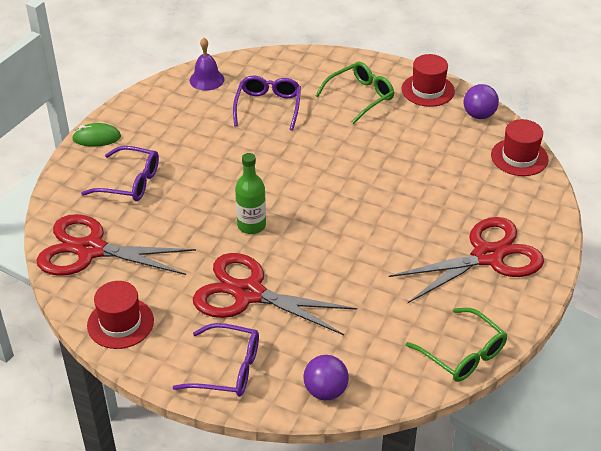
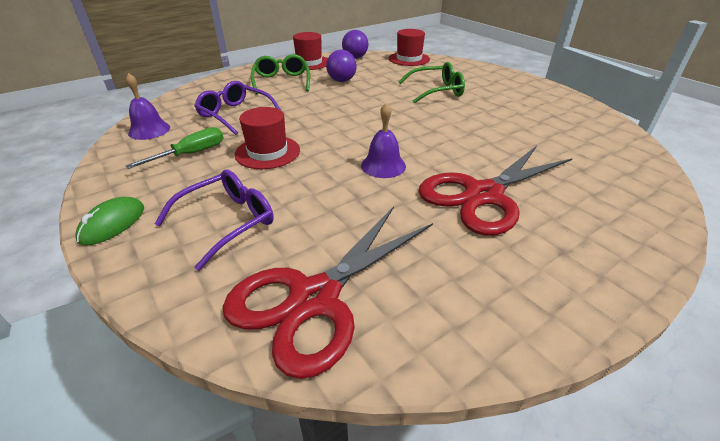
camera: 60 degrees left, 5 degrees down
red hat [87,281,154,349] -> red hat moved to [235,107,300,169]
purple glasses [172,323,259,397] -> none
green bottle [235,153,266,234] -> purple bell [361,103,406,178]
purple ball [304,355,349,400] -> purple ball moved to [326,50,357,82]
red scissors [389,217,544,303] -> none
green glasses [406,308,507,382] -> green glasses moved to [399,62,465,103]
none -> green screwdriver [125,127,223,169]

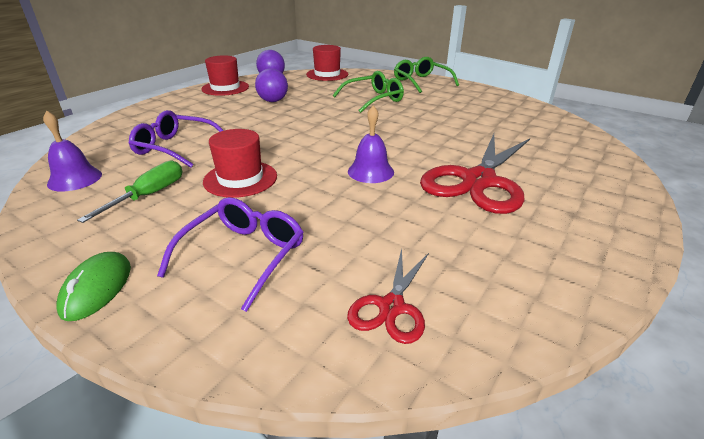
camera: 20 degrees left, 5 degrees down
red scissors [223,206,433,379] -> red scissors [347,248,429,344], size x0.51
green glasses [251,54,310,95] -> green glasses moved to [394,57,459,93]

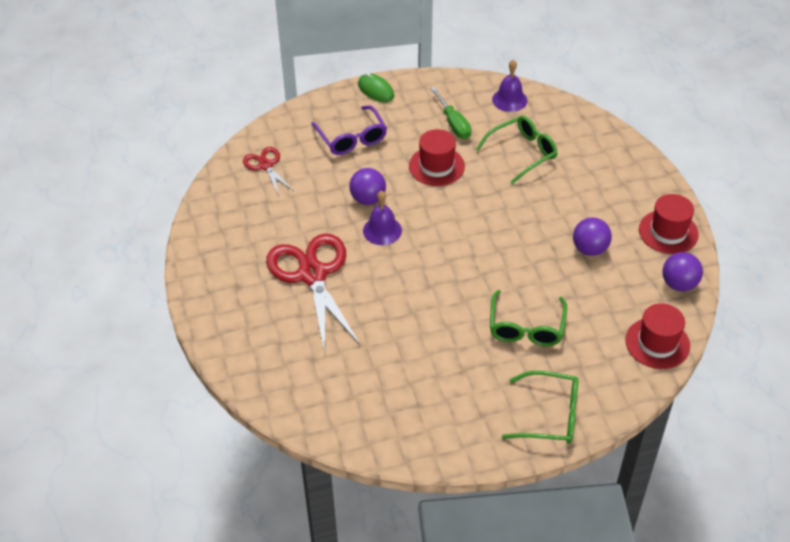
camera: 130 degrees right, 15 degrees up
purple glasses [129,110,224,168] -> green glasses [476,116,557,184]
none -> purple ball [349,168,386,205]

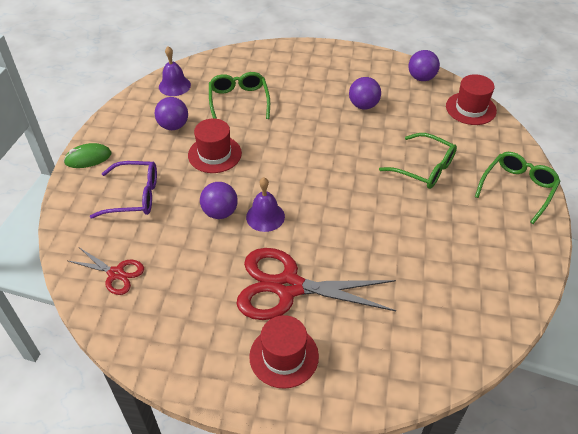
camera: 65 degrees left, 0 degrees up
red scissors [243,147,295,196] -> red scissors turned 150 degrees counterclockwise [68,248,144,295]
green screwdriver [430,87,472,139] -> purple ball [155,97,188,130]
red hat [639,194,699,254] -> red hat moved to [249,315,319,389]

